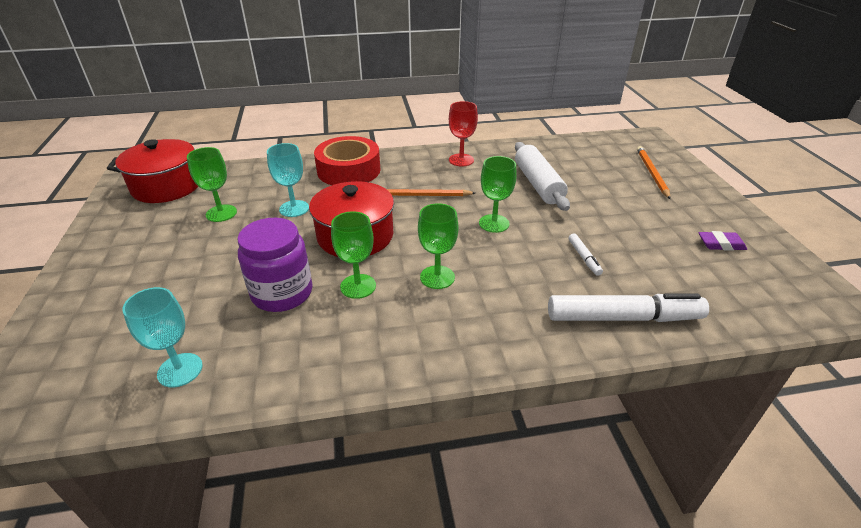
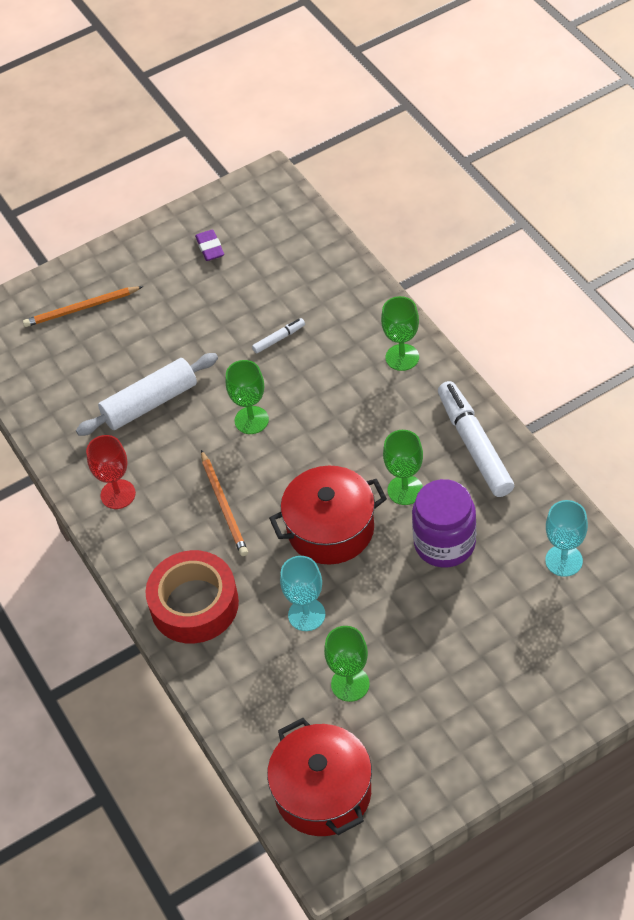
camera: 105 degrees left, 15 degrees up
green goblet [418,203,459,289] -> green goblet moved to [381,296,419,371]
white marker [548,294,709,322] -> white marker moved to [438,381,514,497]

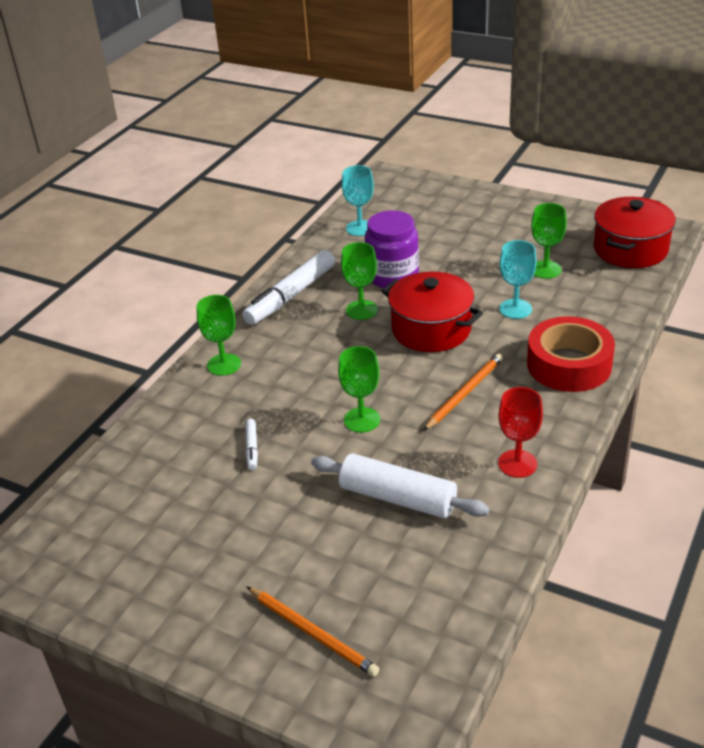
camera: 125 degrees left, 15 degrees down
purple eraser [195,230,224,261] -> none
white marker [252,318,305,354] -> white marker turned 120 degrees counterclockwise [245,419,258,470]

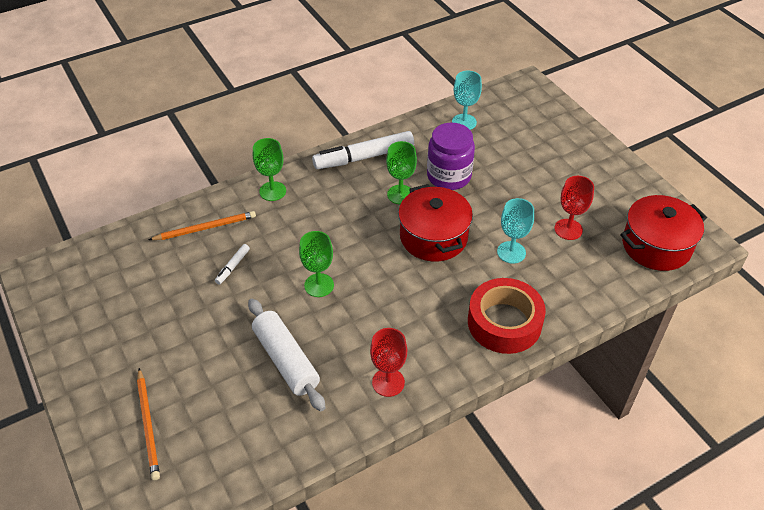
camera: 30 degrees right, 10 degrees up
orange pencil [423,354,503,431] -> orange pencil moved to [149,211,256,240]
green goblet [531,203,567,279] -> red goblet [554,176,594,240]

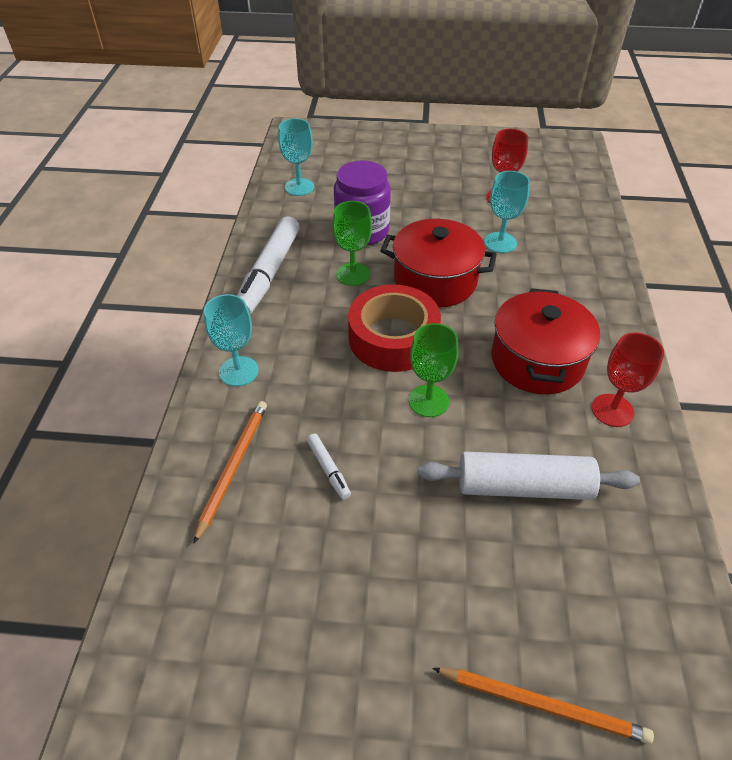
camera: 55 degrees left, 0 degrees up
green goblet [253,138,286,201] -> turquoise goblet [204,294,259,386]
red tape [468,278,546,354] -> red tape moved to [348,284,441,372]
red pot [620,195,707,271] -> red pot moved to [491,288,600,394]

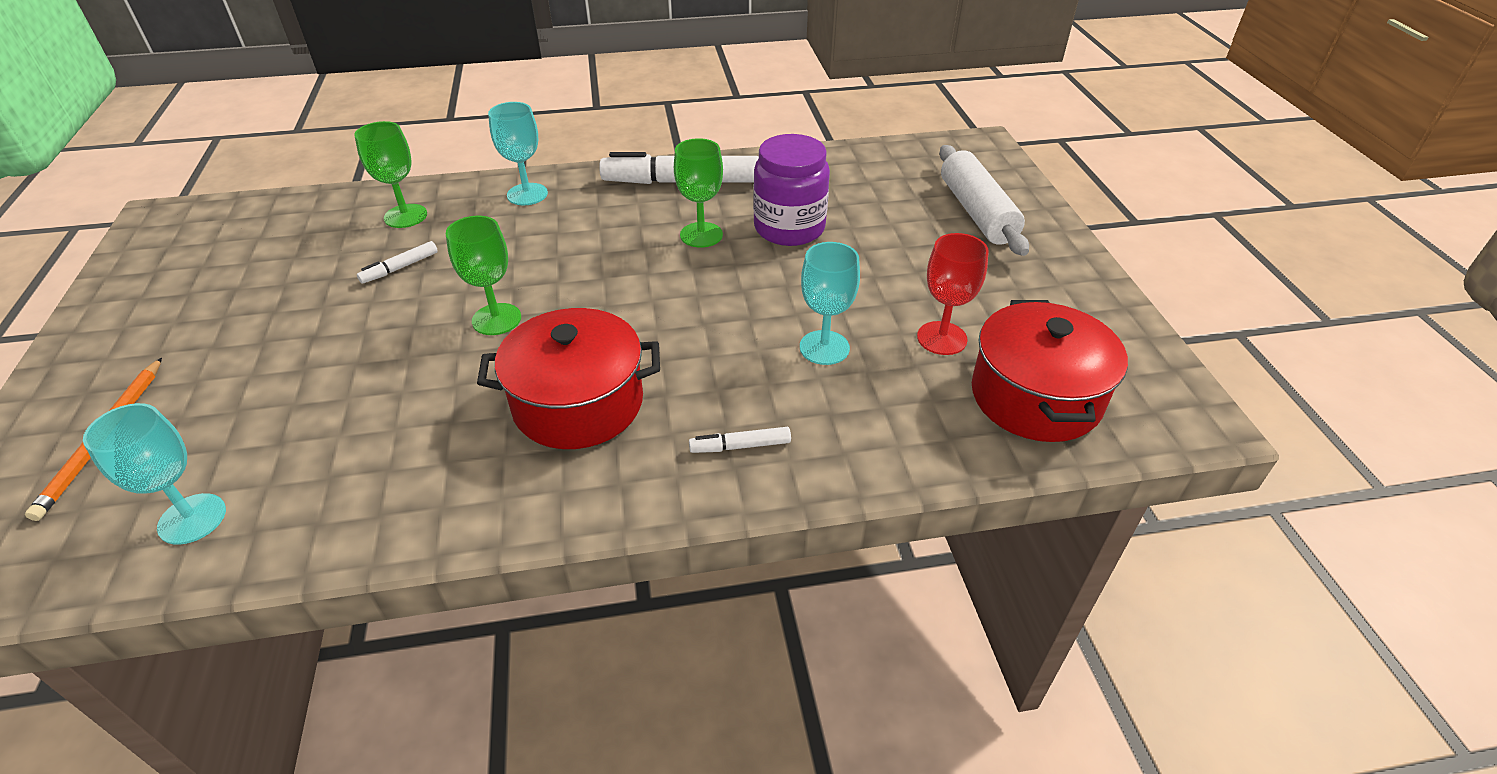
camera: 75 degrees right, 5 degrees down
orange pencil [194,401,267,543] -> green goblet [354,121,427,228]
turquoise goblet [278,118,314,196] -> turquoise goblet moved to [83,403,226,545]
red tape [348,284,441,372] -> none
red pot [380,219,497,307] -> red pot moved to [972,300,1128,442]
white rolling pin [418,452,640,500] -> white rolling pin moved to [939,145,1029,256]
red goblet [592,333,664,427] -> none
none -> white marker [689,427,791,453]

